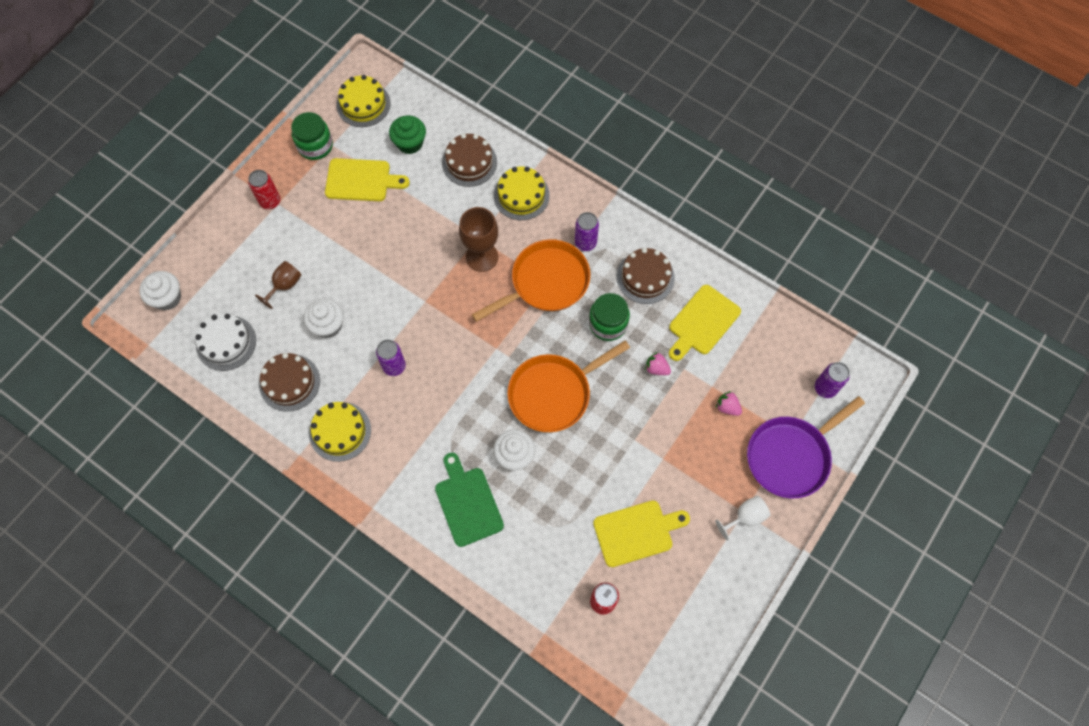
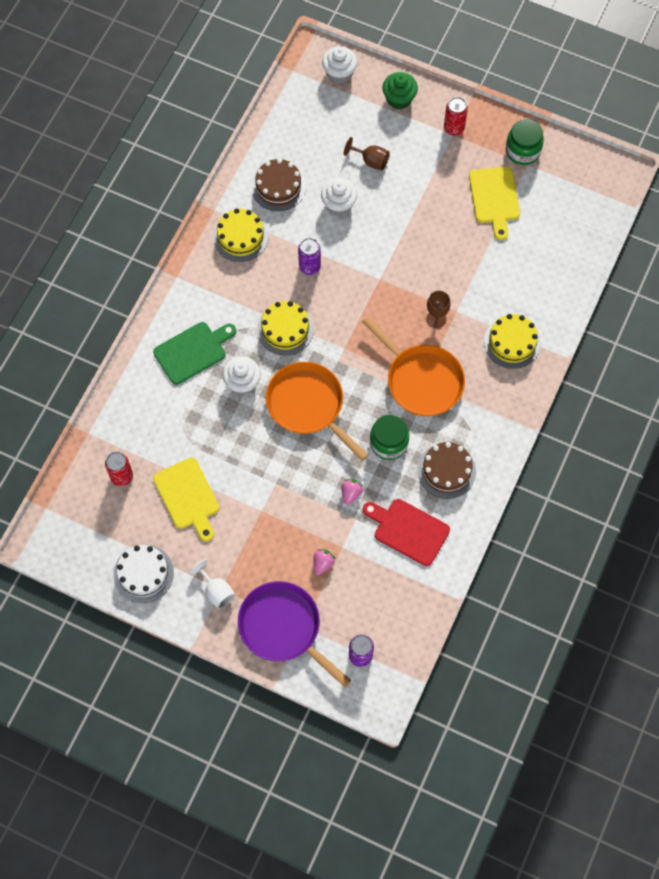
camera: 80 degrees right, 0 degrees up
white cake [195,313,256,371] -> white cake moved to [114,545,174,603]
yellow cake [337,75,391,127] -> yellow cake moved to [257,301,314,355]
green cupcake [389,115,426,154] -> green cupcake moved to [382,72,418,109]
brown cake [442,134,497,187] -> none
brown goblet [459,207,498,272] -> brown goblet [426,291,451,328], size x0.63
purple can [575,212,599,251] -> none
yellow cutting board [669,285,741,361] -> red cutting board [363,499,450,566]

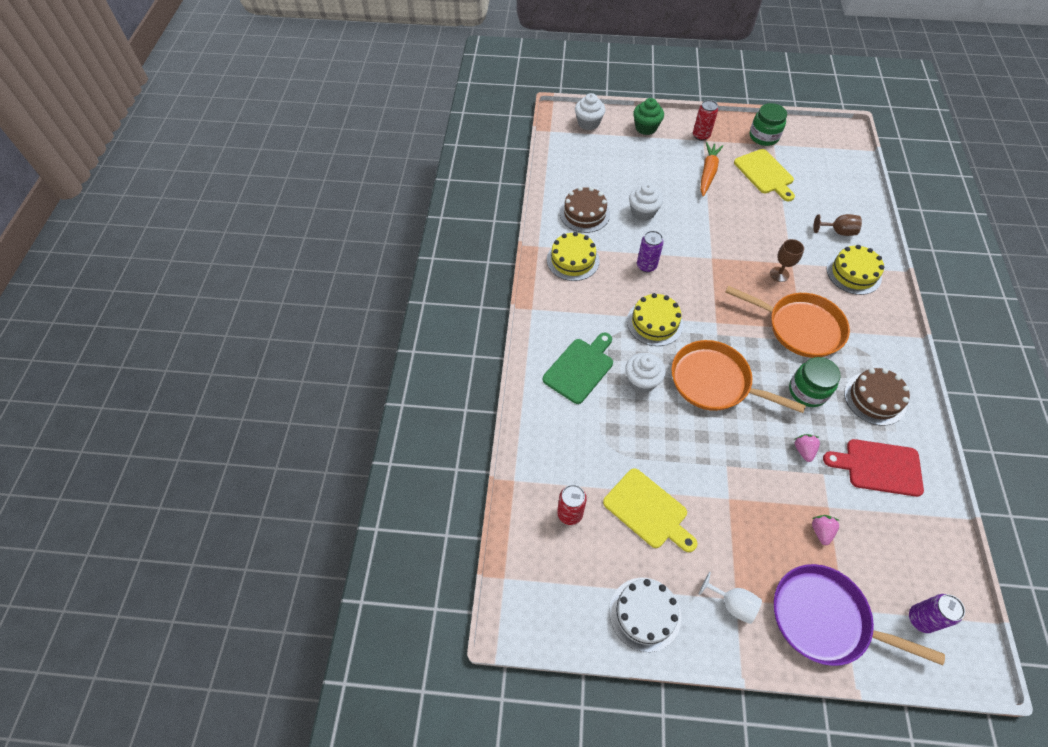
camera: 20 degrees left, 10 degrees down
brown goblet [344,137,390,170] -> brown goblet moved to [813,214,862,236]
none -> orange carrot [700,142,723,197]

